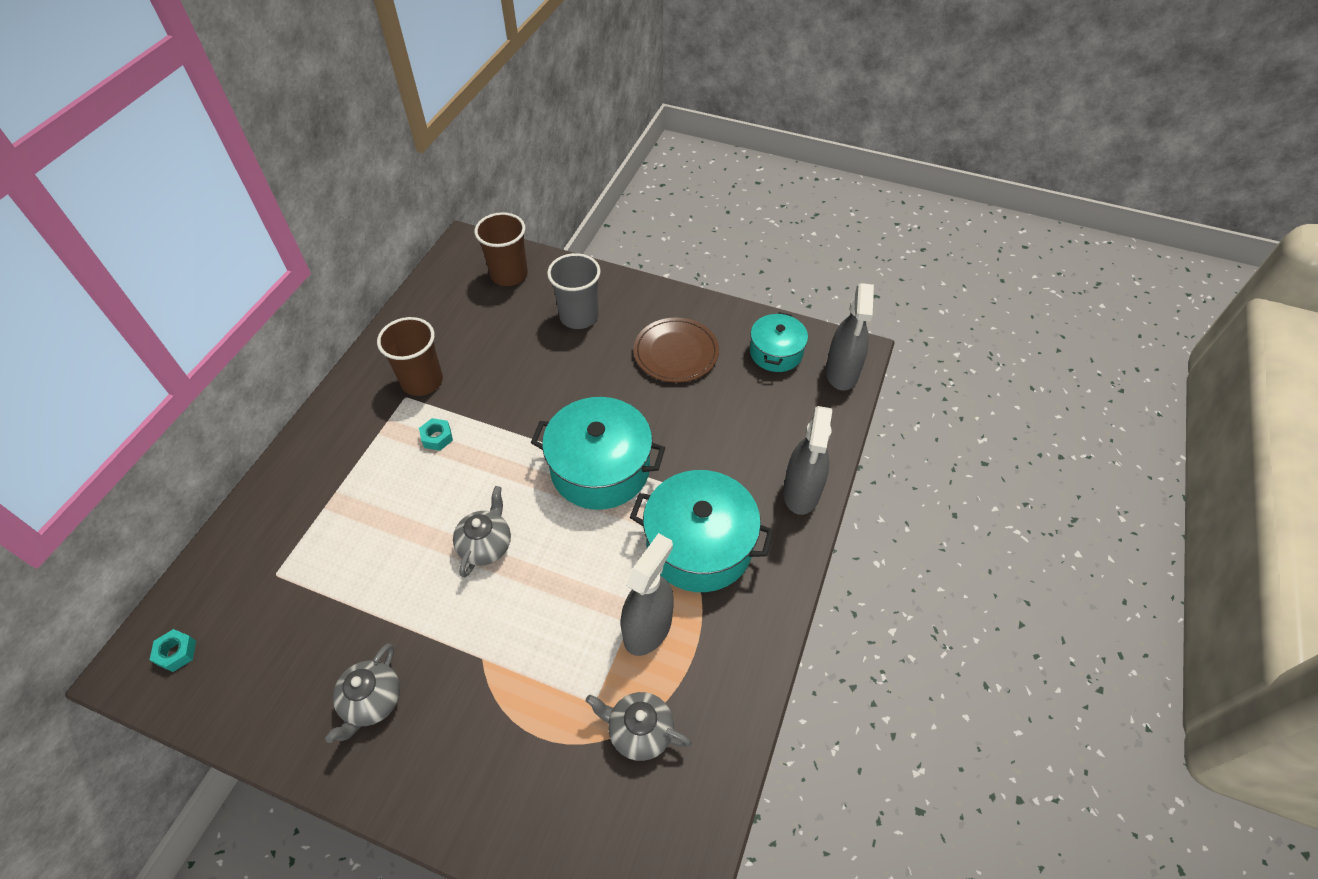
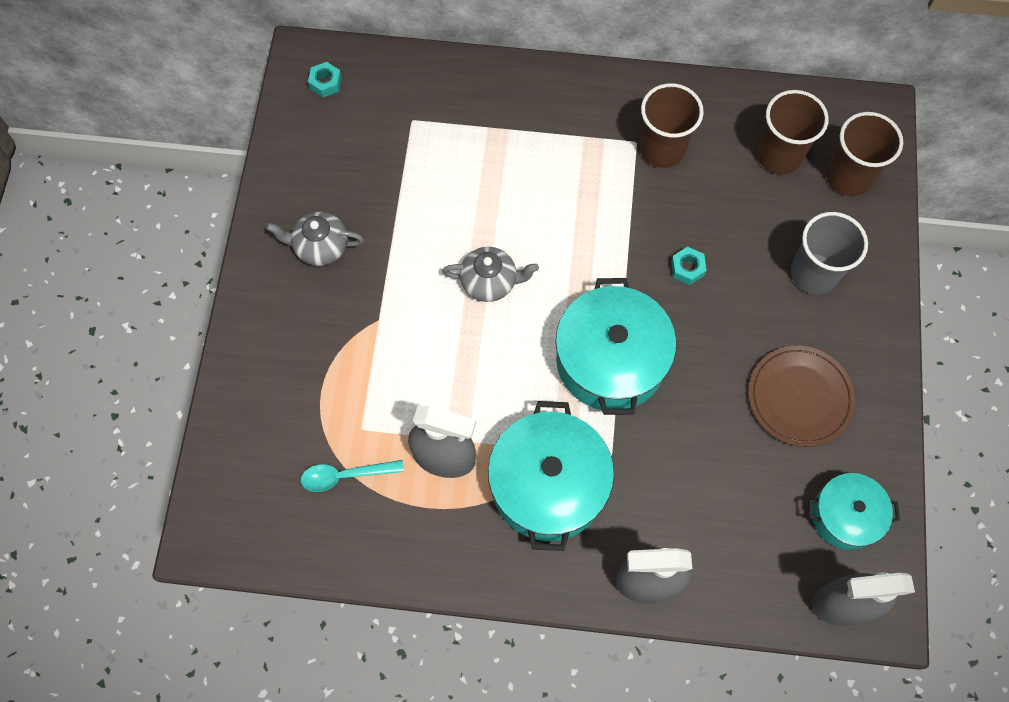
camera: 75 degrees right, 15 degrees up
turquoise nut [419,418,453,451] -> turquoise nut moved to [671,247,707,285]
grey teapot [586,692,691,761] -> turquoise spoon [301,460,404,492]
none -> brown cup [757,90,829,174]

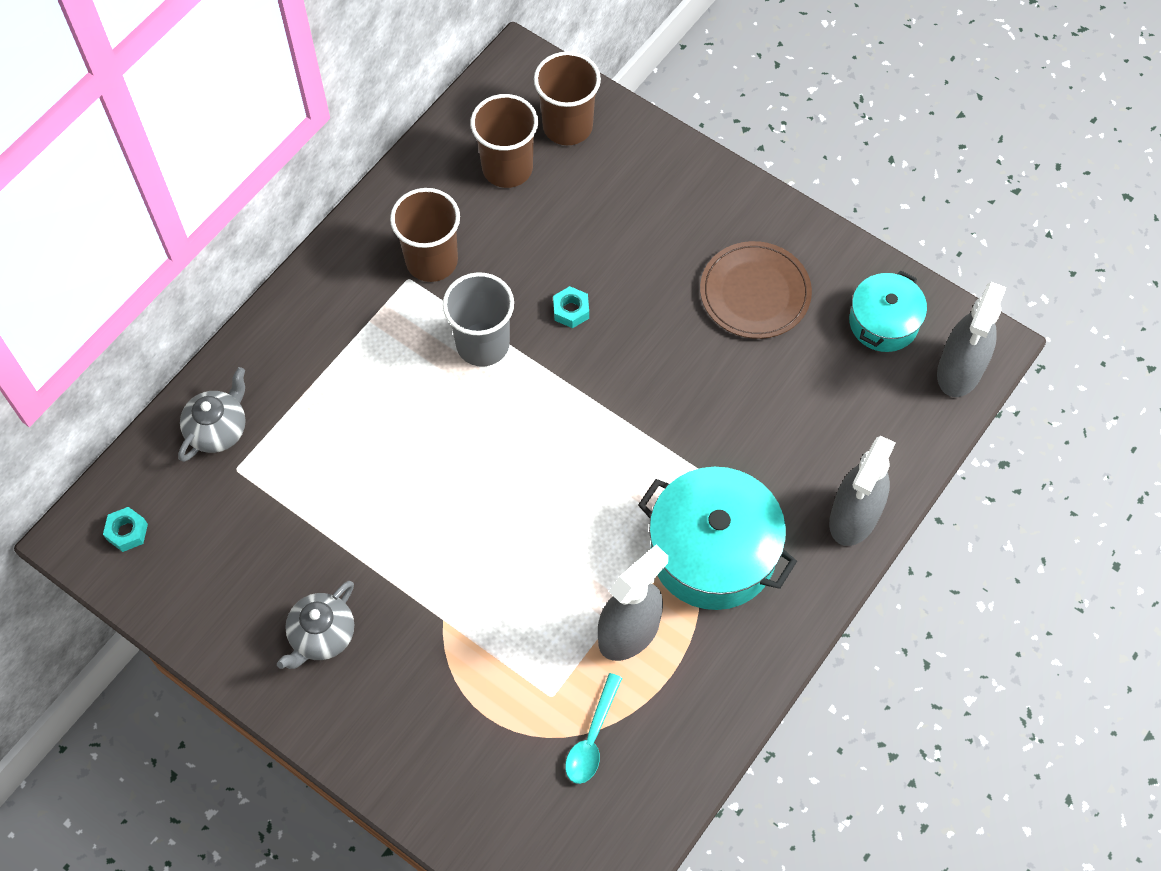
camera: 60 degrees left, 5 degrees down
grey teapot [442,247,539,302] -> grey teapot moved to [178,367,246,462]
turquoise pot [555,278,676,415] -> none
grey cup [791,212,868,294] -> grey cup moved to [443,272,514,367]

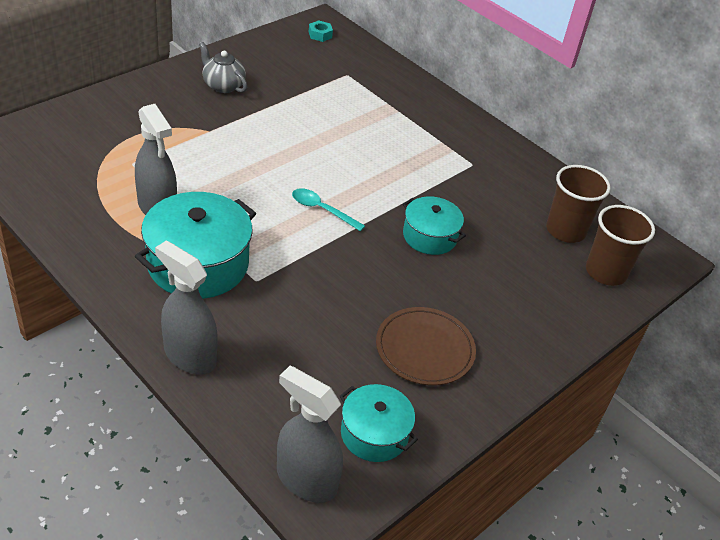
camera: 95 degrees right, 20 degrees down
grey teapot [178,367,246,462] -> none
brown cup [390,188,460,282] -> none
grey cup [443,272,514,367] -> none
turquoise nut [553,286,589,328] -> turquoise pot [403,196,466,255]
turquoise spoon [565,673,622,784] -> turquoise spoon moved to [292,188,365,231]

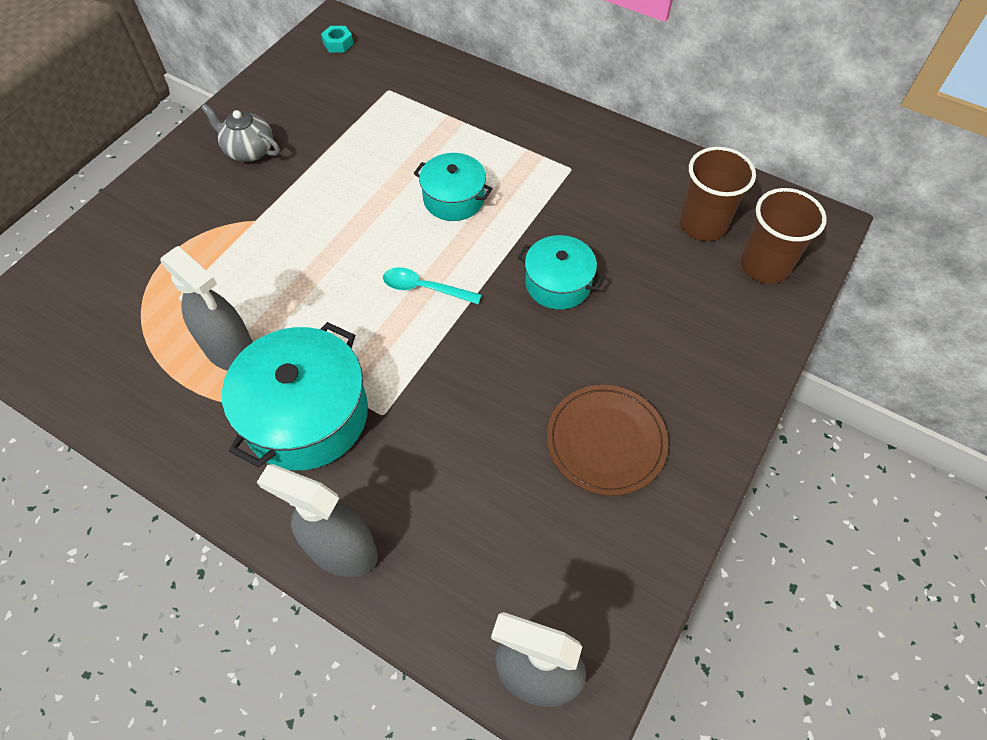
camera: 10 degrees left, 15 degrees up
turquoise pot [339,384,418,462] -> turquoise pot moved to [414,153,493,221]

